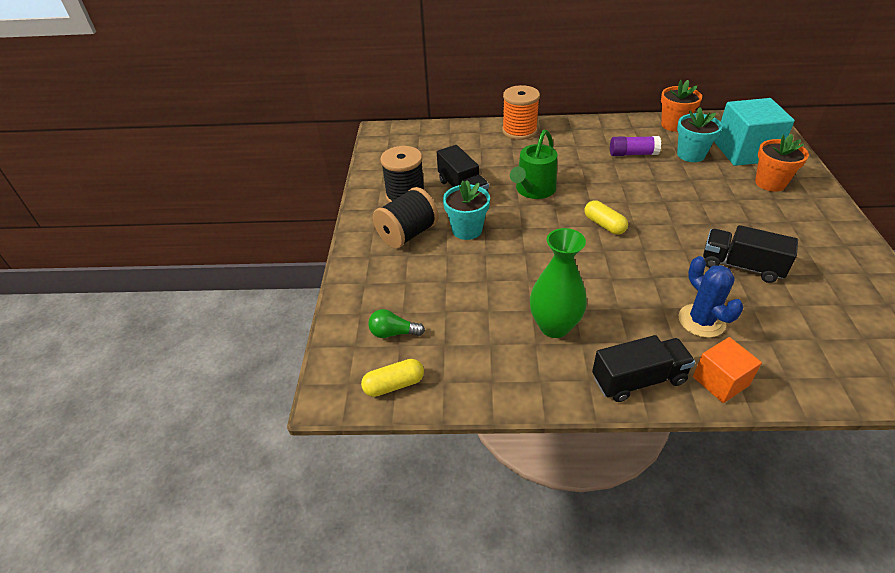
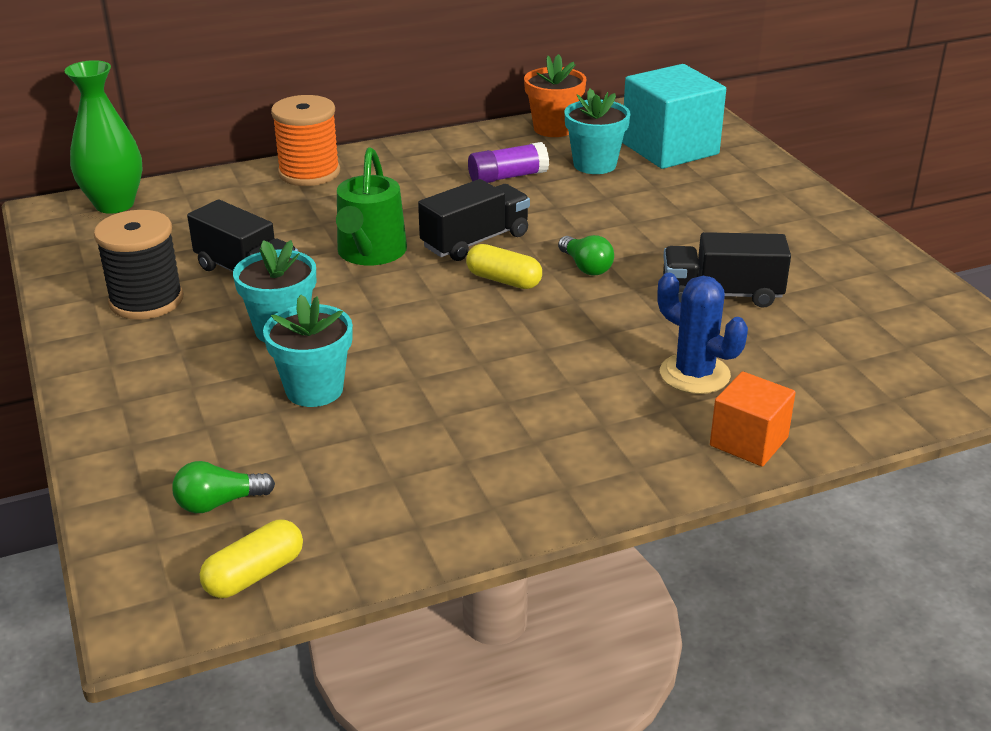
camera: 25 degrees left, 10 degrees down
black spool [373,187,439,248] -> none
green vase [530,228,587,338] -> green vase moved to [65,60,143,214]
black truck [592,335,695,402] -> black truck moved to [418,179,530,261]
orange flower pot [755,134,809,192] -> none
none -> turquoise flower pot [263,295,353,407]
none -> green light bulb [558,235,614,276]

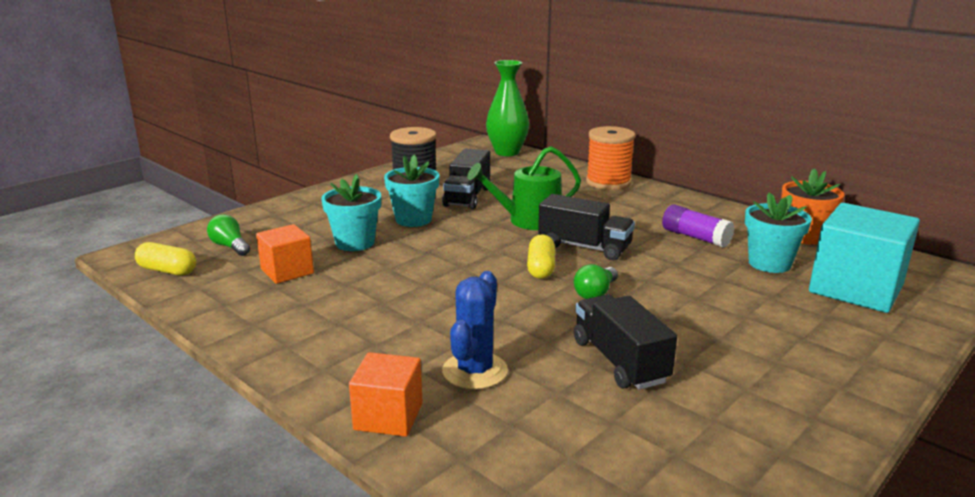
camera: 65 degrees right, 10 degrees down
none -> orange cube [256,224,314,284]

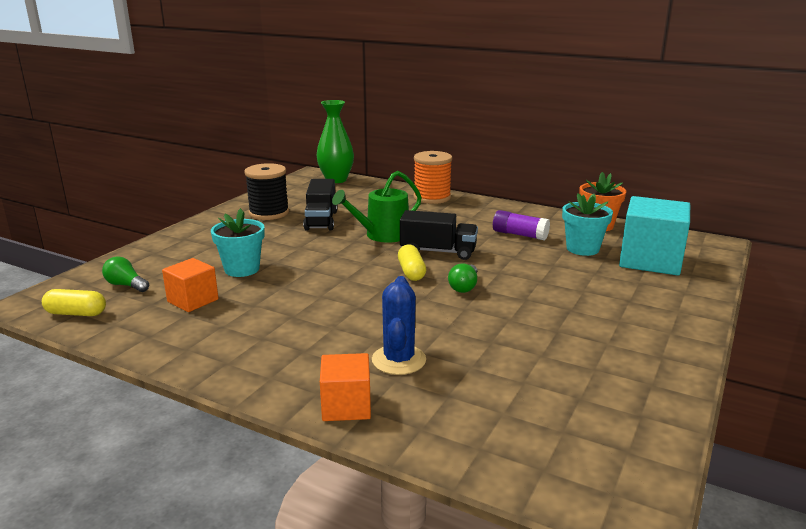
camera: 15 degrees left, 0 degrees up
turquoise flower pot [384,155,439,227] -> none
black truck [574,295,677,390] -> none

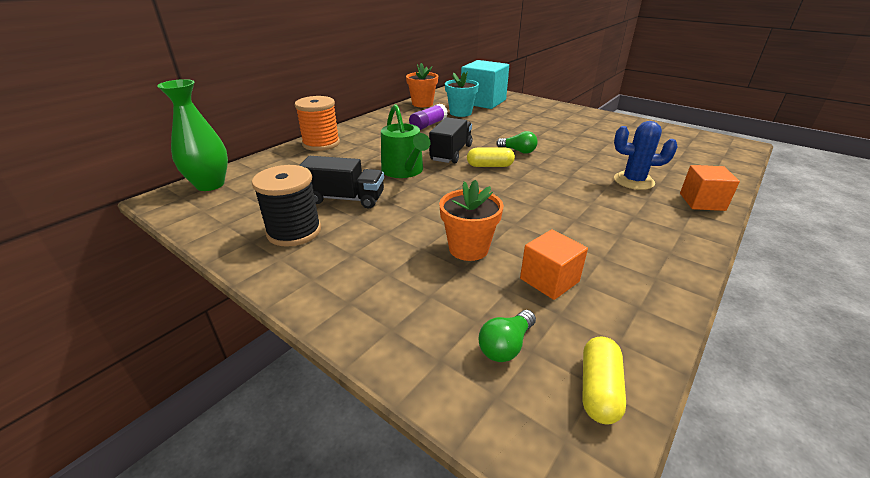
camera: 80 degrees left, 10 degrees up
turquoise flower pot [211,208,264,277] -> orange flower pot [439,180,503,261]

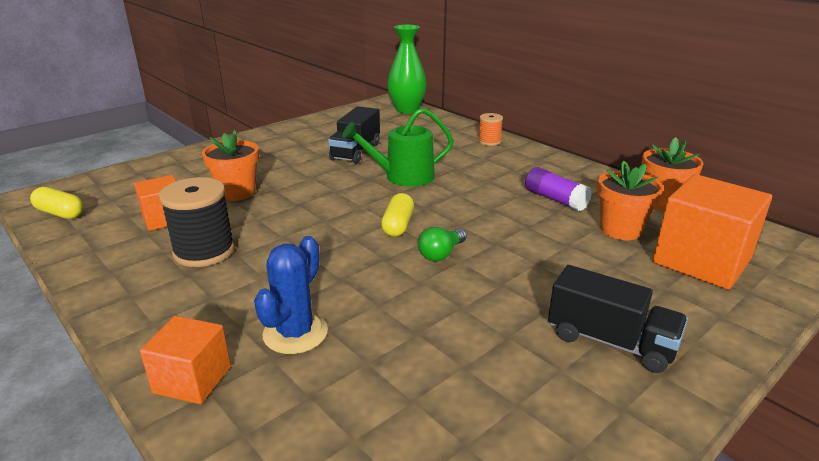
camera: 100 degrees right, 5 degrees down
black spool [252,165,321,247] -> black spool moved to [159,177,235,267]
orange spool [295,96,340,151] -> orange spool [478,113,503,146], size x0.55
black truck [429,117,472,163] -> black truck moved to [548,265,688,373]
turquoise flower pot [445,71,479,117] -> orange flower pot [597,161,663,240]
turquoise cube [461,60,509,109] -> orange cube [653,174,772,290]
green light bulb [479,310,536,362] -> none

